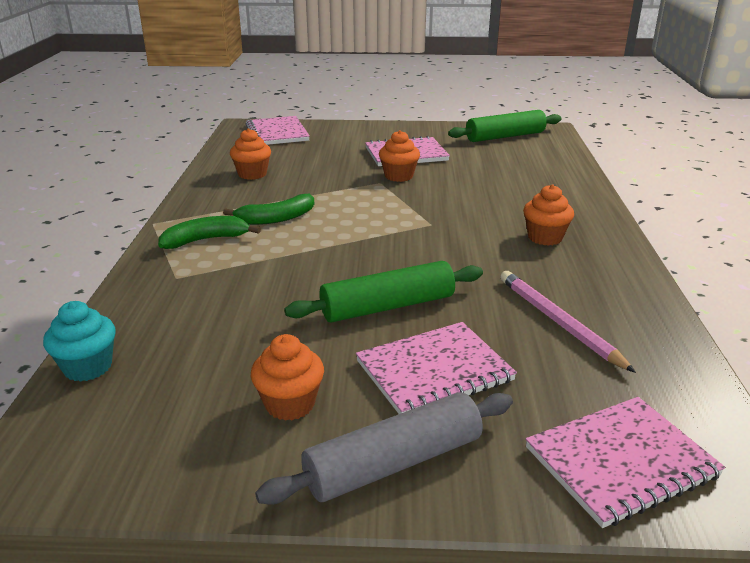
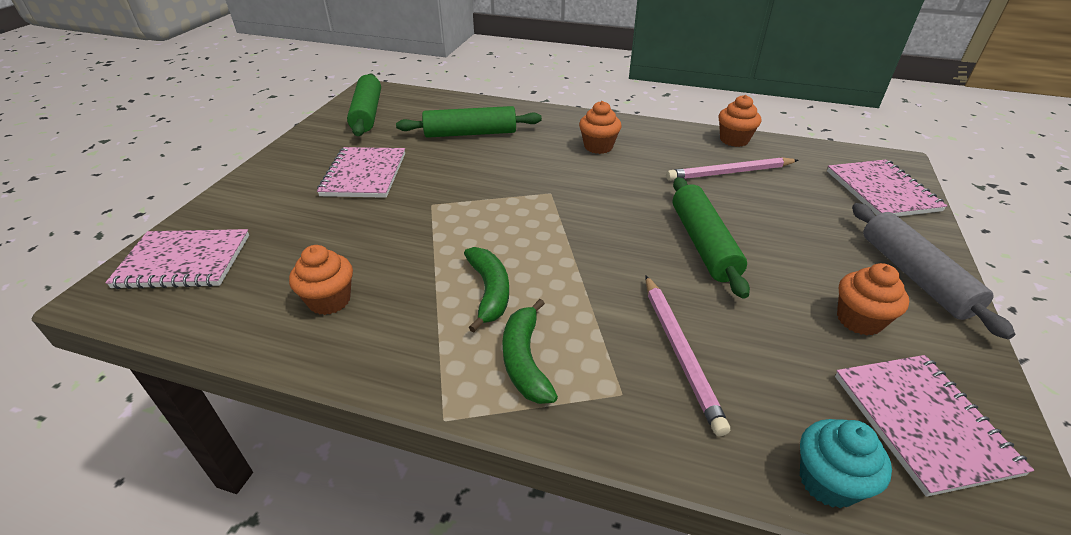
camera: 75 degrees left, 10 degrees up
pink notebook [356,322,517,414] -> pink notebook moved to [835,355,1034,497]
orange cupcake [379,130,420,182] -> orange cupcake moved to [719,95,761,147]
none -> green rolling pin [396,106,542,138]
none -> pink pencil [645,275,730,436]

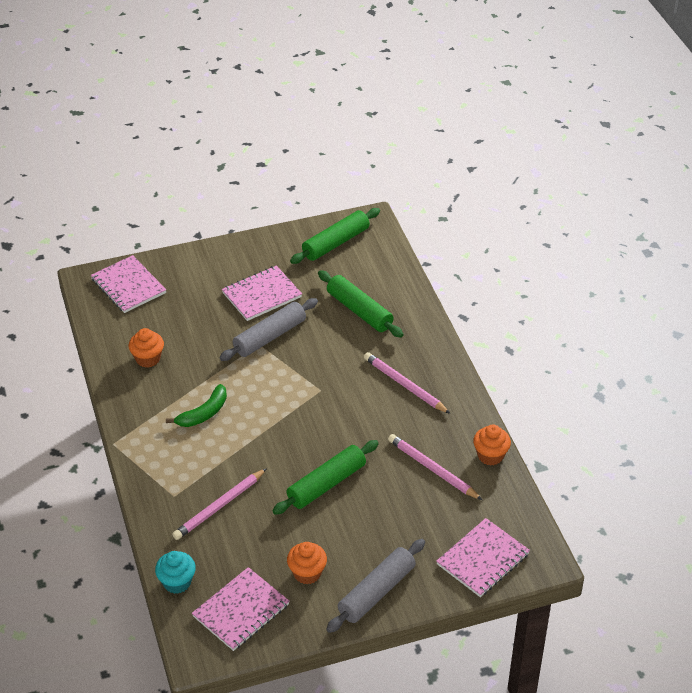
camera: 55 degrees right, 5 degrees up
green banana [502,299,558,404] -> none
orange cupcake [579,101,621,154] -> pink pencil [364,352,450,414]
none -> grey rolling pin [219,298,318,361]

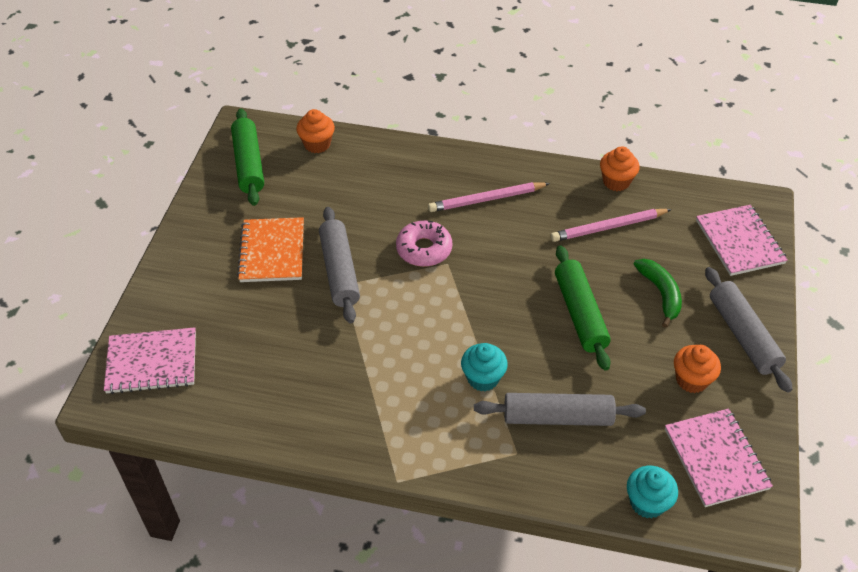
camera: 60 degrees left, 5 degrees up
orange cupcake [129,328,164,368] -> orange cupcake moved to [296,109,335,153]
green banana [166,384,227,427] -> green banana moved to [633,259,682,328]
pink pencil [172,468,267,540] -> grey rolling pin [474,393,646,426]
pink notebook [222,265,302,321] -> orange notebook [237,217,304,282]
green rolling pin [318,270,404,337] -> none
none -> pink donut [396,221,452,267]
none -> turquoise cupcake [461,343,508,391]

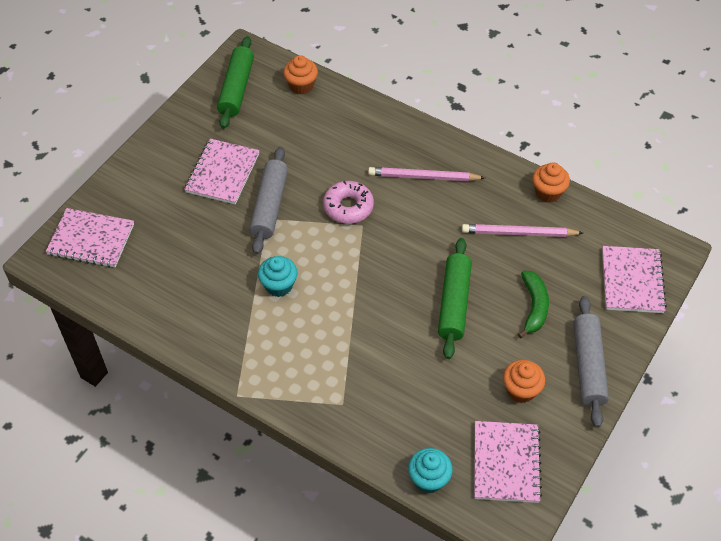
camera: 20 degrees right, 5 degrees up
orange notebook [237,217,304,282] -> pink notebook [184,139,260,204]
turquoise cupcake [461,343,508,391] -> turquoise cupcake moved to [258,256,298,297]
grey rolling pin [474,393,646,426] -> none

